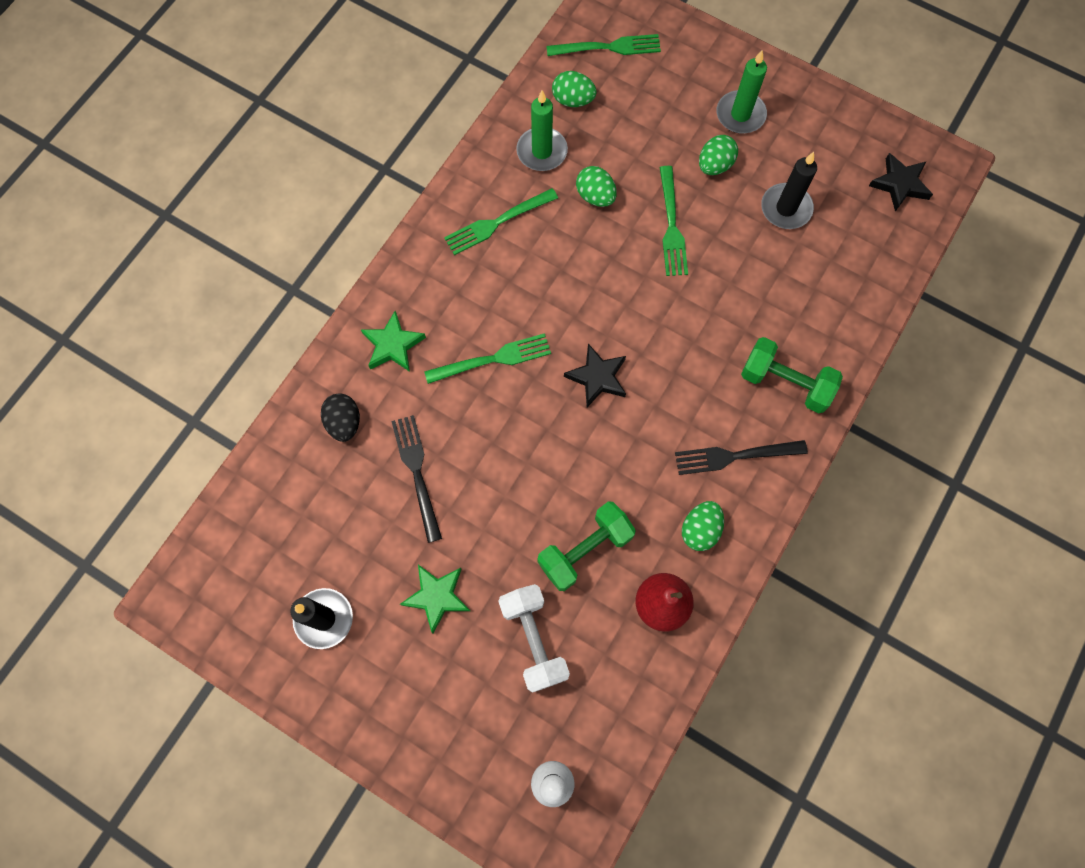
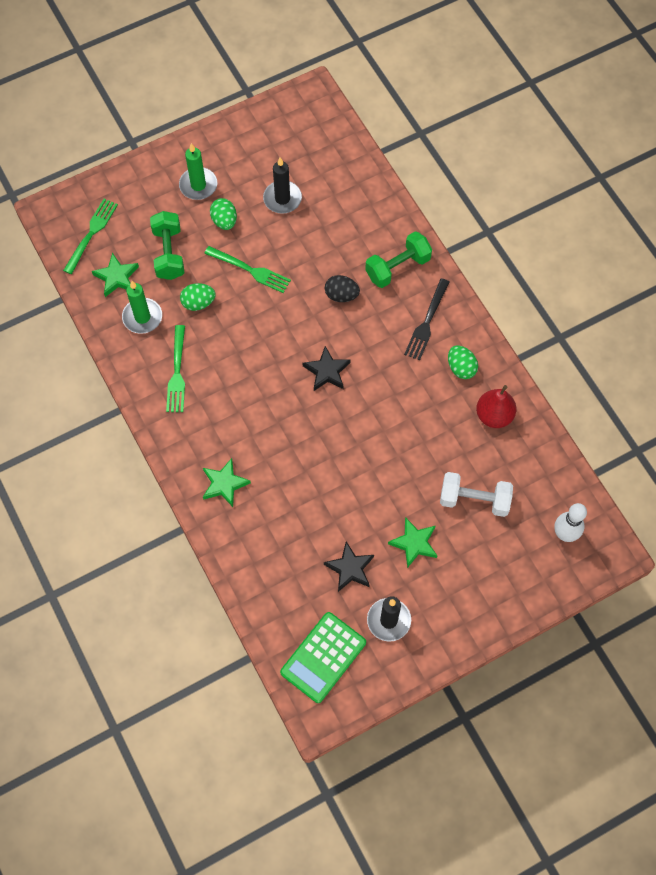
camera: 60 degrees left, 5 degrees down
black egg [321,393,360,442] -> black egg moved to [325,275,360,302]
black fork [391,415,442,543] -> none
green fork [424,333,551,384] -> none
green dumbbell [537,501,636,591] -> green dumbbell moved to [150,211,184,280]
green egg [552,71,597,107] -> green star [92,253,139,297]
black star [869,153,933,212] -> black star moved to [324,542,374,592]
none -> green calculator [280,612,366,703]

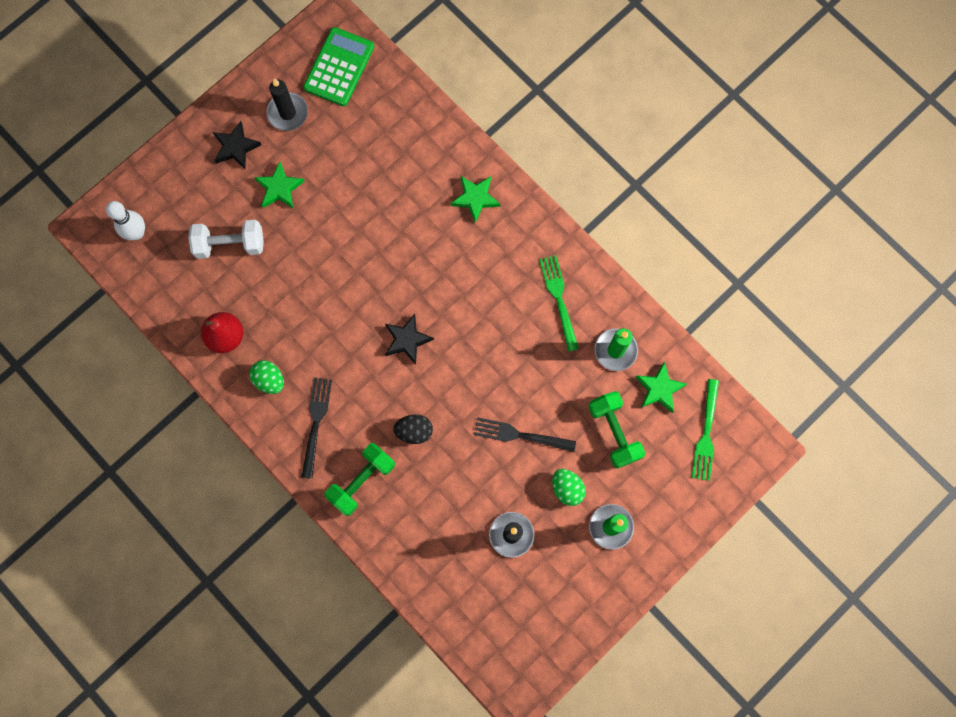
camera: 165 degrees right, 10 degrees up
green egg [180,283,216,311] -> none
green fork [204,246,291,293] -> black fork [474,417,576,452]
black star [324,542,374,592] -> black star moved to [213,121,261,169]

